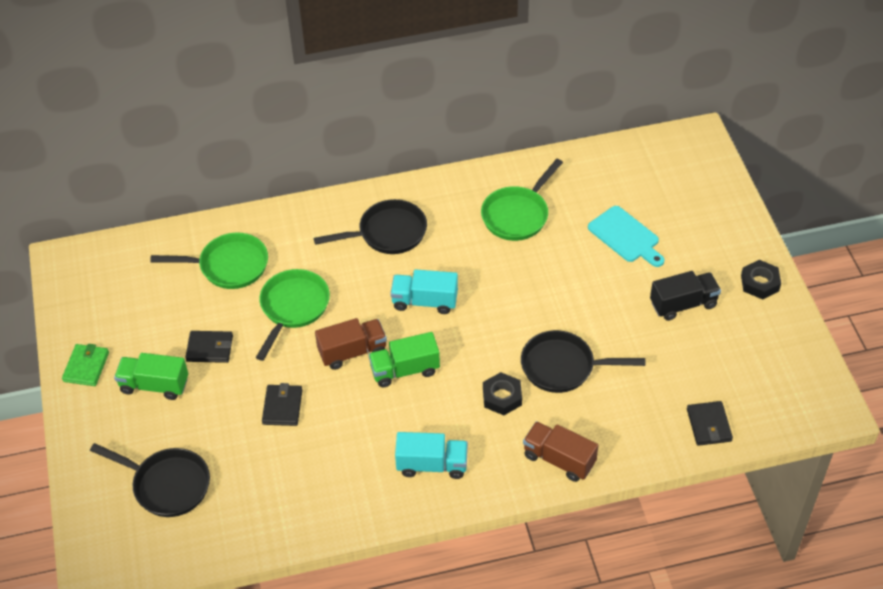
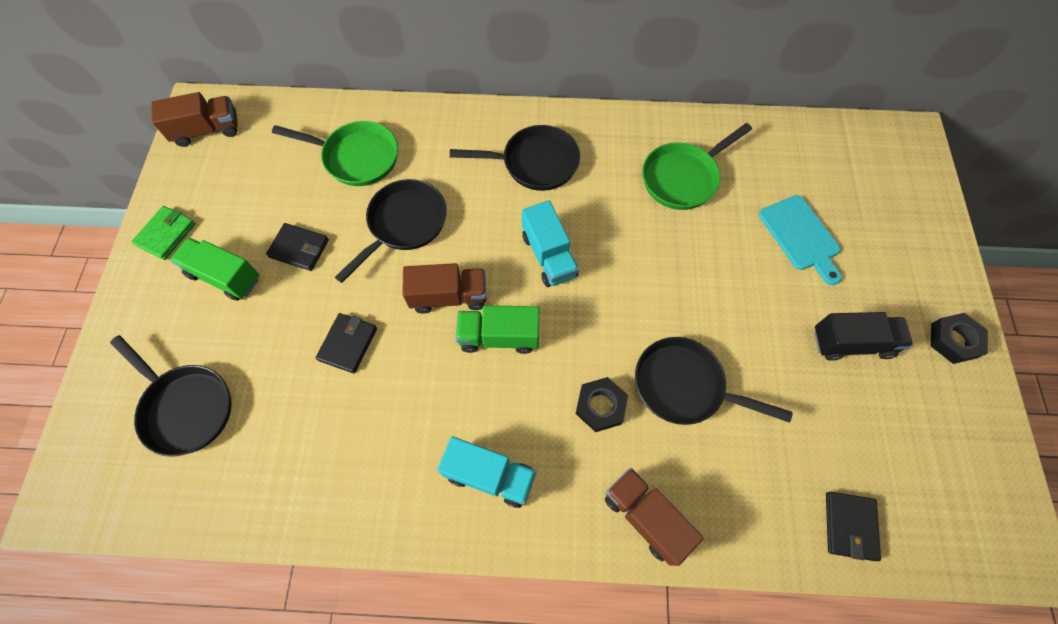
camera: 15 degrees right, 15 degrees up
green pan [256,269,330,361] -> black pan [335,179,447,283]
turquoise truck [390,269,458,314] -> turquoise truck turned 135 degrees counterclockwise [522,200,579,287]
none -> brown truck [151,92,238,147]

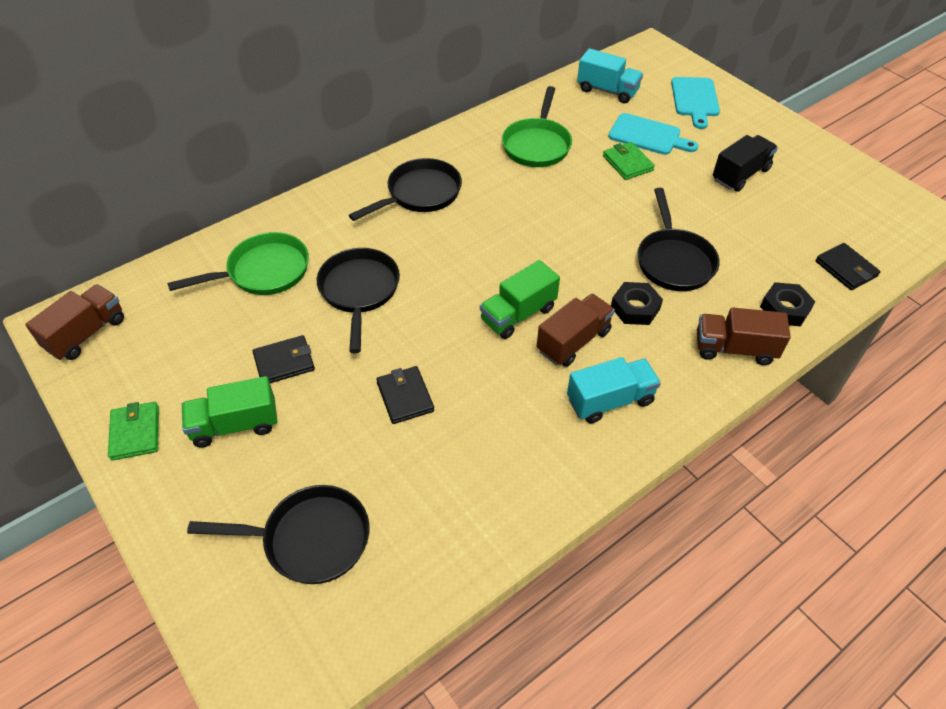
camera: 40 degrees left, 15 degrees down
brown truck [402,263,487,313] -> brown truck moved to [537,294,615,367]
turquoise truck [522,200,579,287] -> turquoise truck moved to [577,48,643,103]
black pan [635,337,793,425] -> black pan turned 75 degrees counterclockwise [638,188,720,291]
black nut [931,313,988,364] -> black nut moved to [760,282,815,326]
none -> green wallet [603,142,655,180]
none -> turquoise cutting board [671,77,720,129]

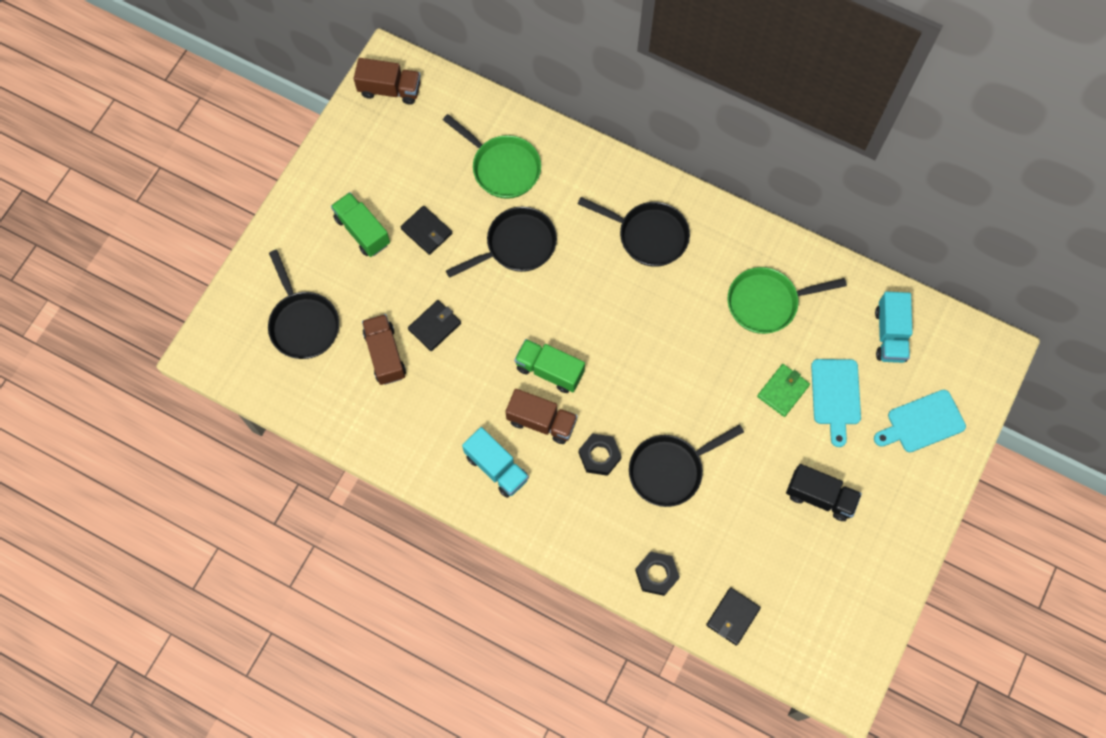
camera: 65 degrees right, 20 degrees up
green wallet [108,402,159,461] -> none
brown truck [697,307,791,365] -> brown truck moved to [362,314,406,385]

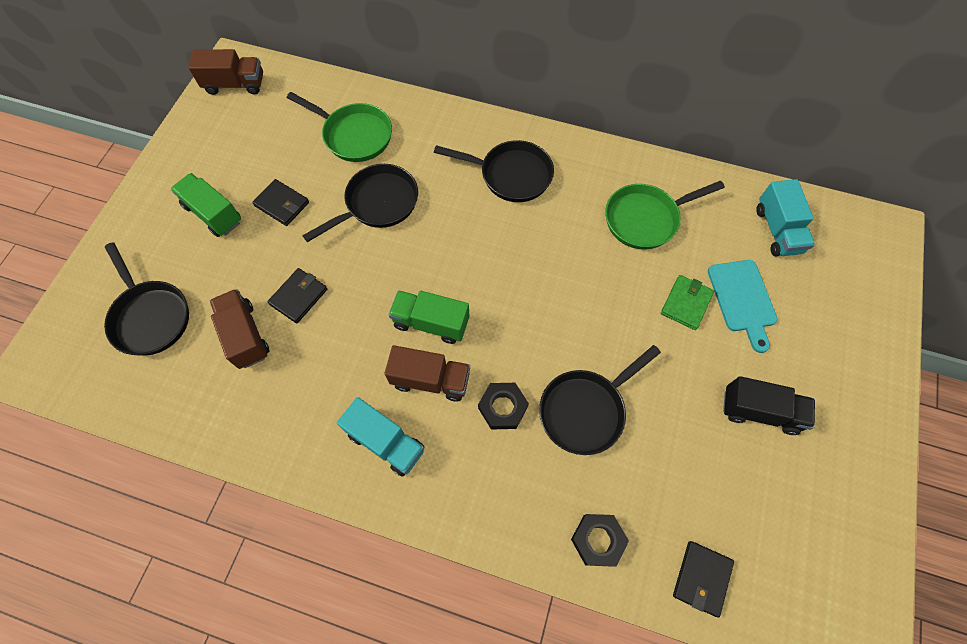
camera: 10 degrees left, 5 degrees down
turquoise cutting board [874,390,966,452] -> none

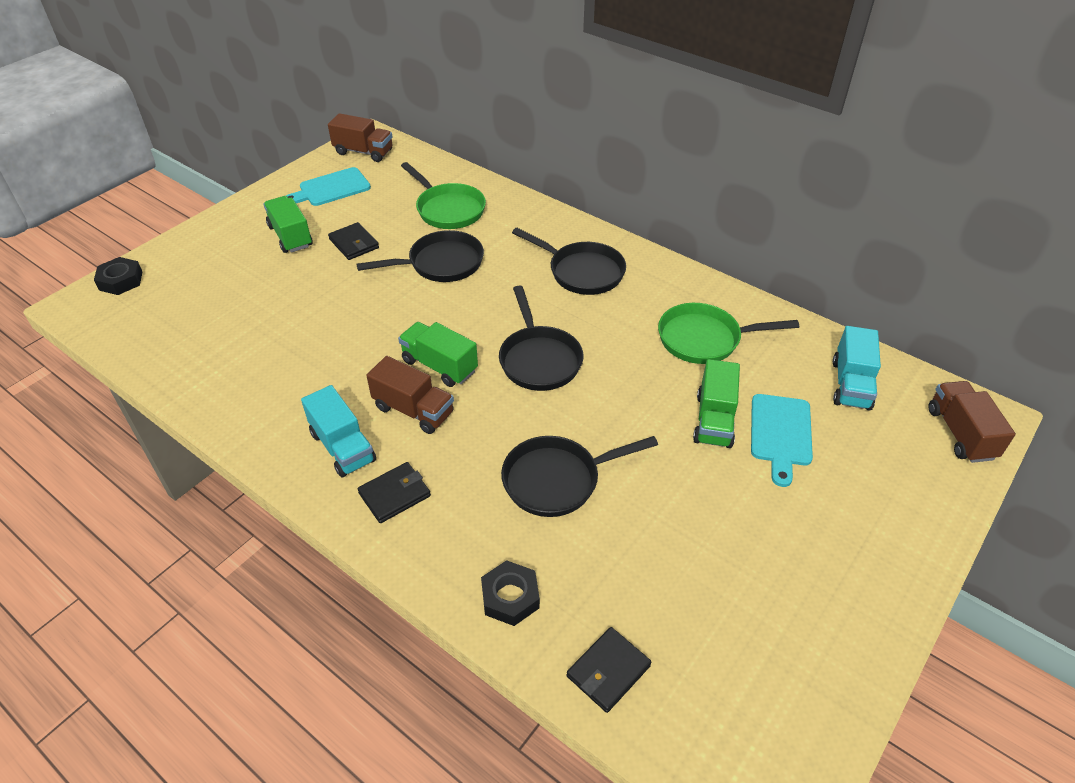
camera: 20 degrees right, 20 degrees down
black pan [104,242,189,356] -> black pan moved to [499,285,584,391]
brown truck [210,289,269,369] -> brown truck moved to [928,381,1016,463]
black wallet [267,268,327,323] -> black wallet moved to [358,462,431,523]
black nut [478,383,529,430] -> black nut moved to [94,257,142,295]
green wallet [661,275,714,330] -> green truck [693,359,740,448]
black truck [723,376,815,435] -> none
none -> turquoise cutting board [286,167,371,206]

